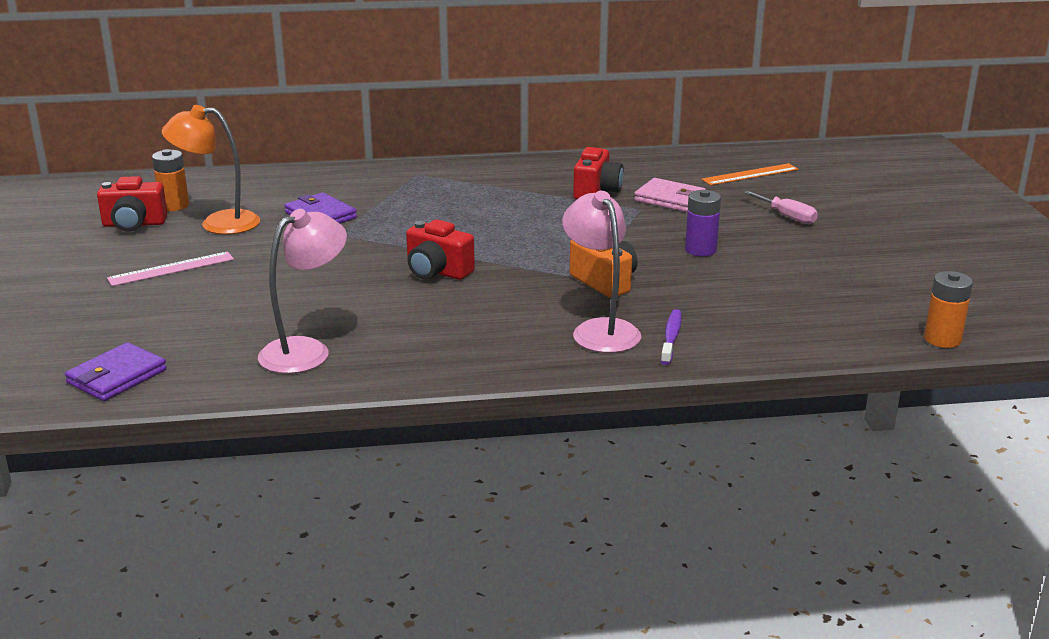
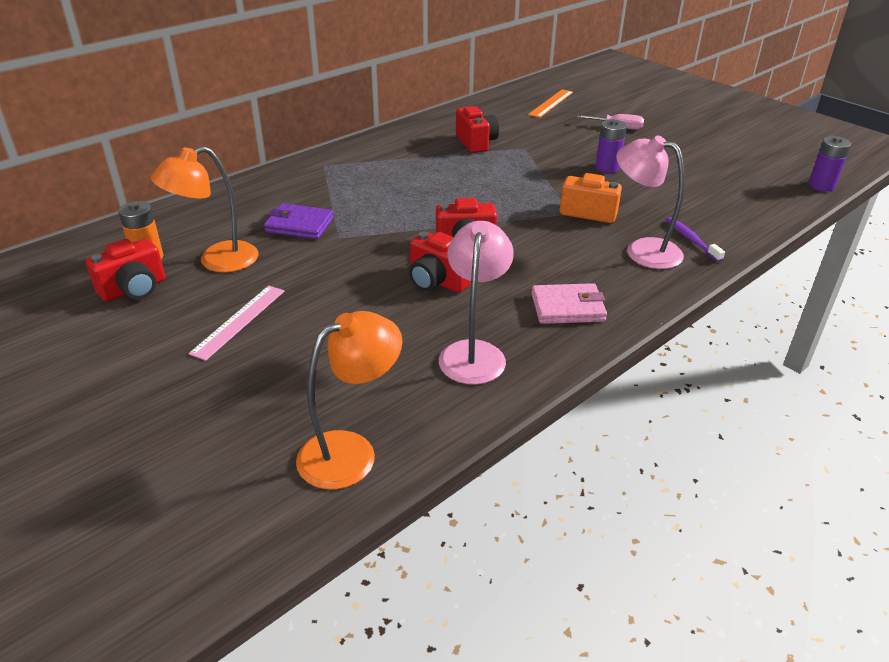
camera: 35 degrees left, 10 degrees up
purple wallet [65,342,167,401] -> orange lamp [296,311,402,489]
pink wallet [634,178,706,212] -> pink wallet moved to [531,283,607,324]
orange battery [924,271,973,348] -> purple battery [809,136,851,192]
none -> red camera [409,232,471,293]

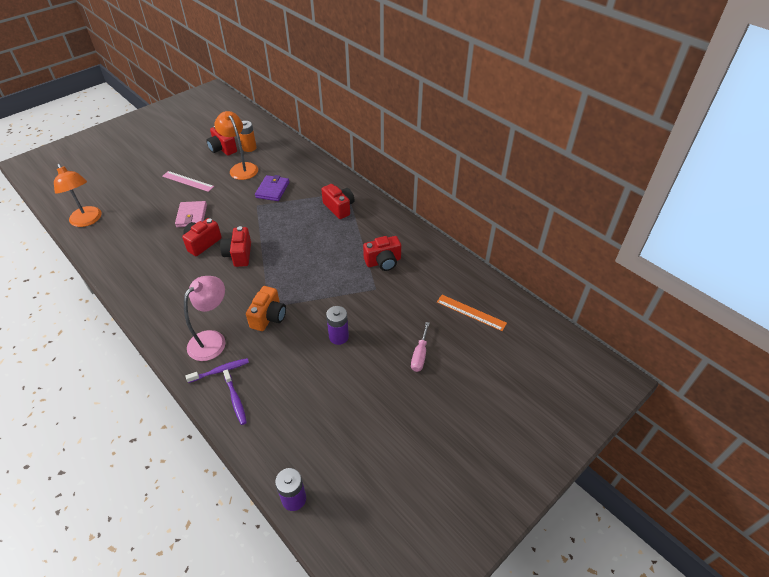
camera: 90 degrees right, 10 degrees up
pink lamp [439,221,514,385] -> none
pink wallet [531,283,607,324] -> pink wallet moved to [175,201,207,227]
none -> purple toothbrush [223,369,247,425]
none -> red camera [321,184,354,219]

